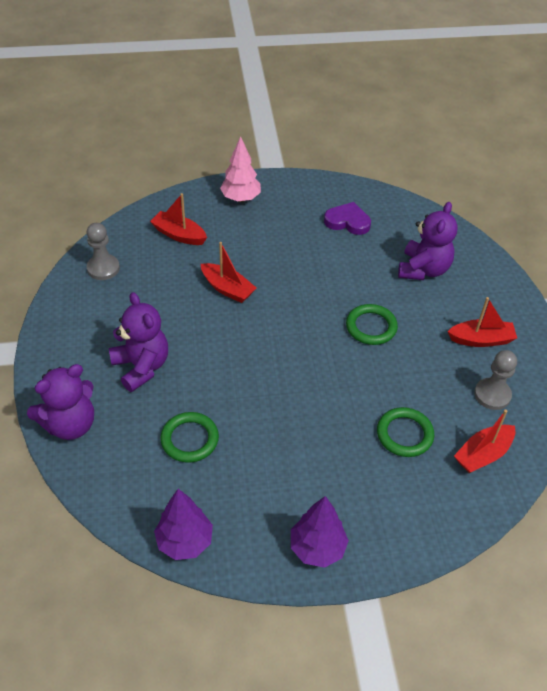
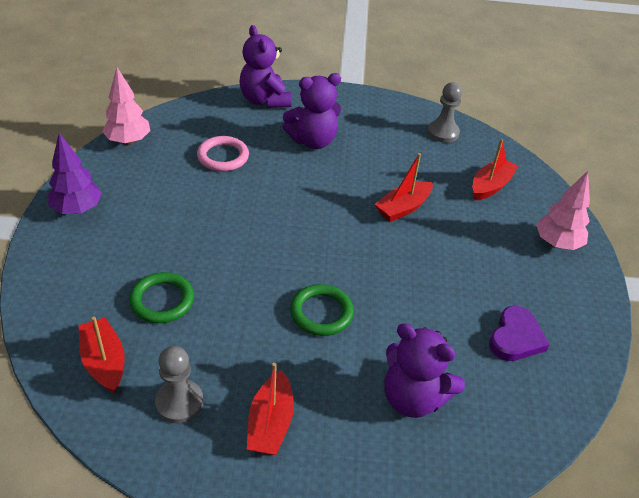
camera: 100 degrees right, 5 degrees down
purple tree [154,489,213,560] -> pink tree [102,67,150,145]
green ring [160,412,219,463] -> pink ring [197,136,249,171]

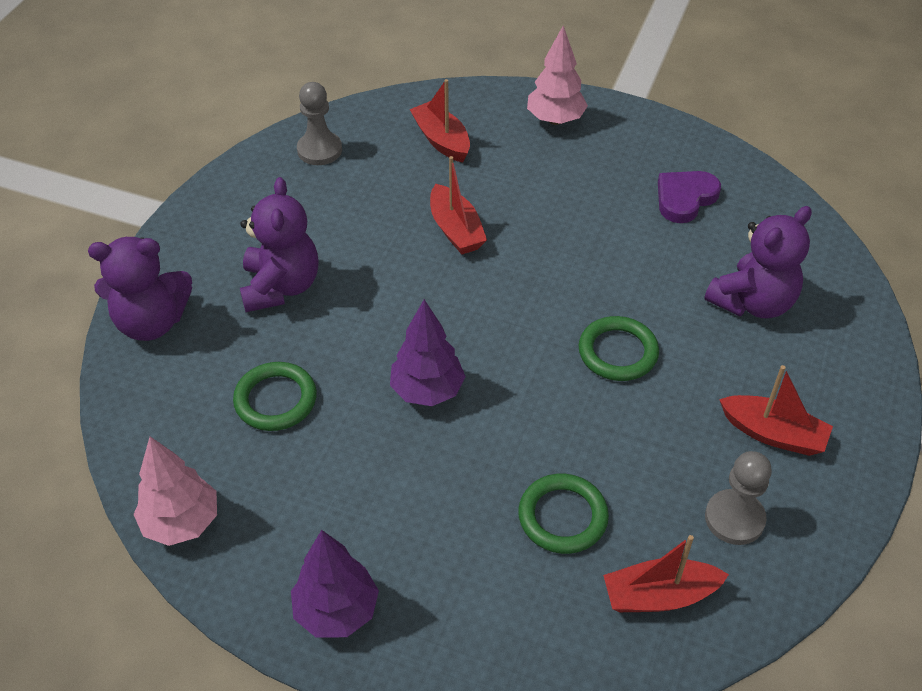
camera: 70 degrees left, 5 degrees up
pink ring [197,136,249,171] -> green ring [233,362,317,431]
purple heart [489,306,550,361] -> purple heart turned 90 degrees counterclockwise [658,171,721,223]
none -> purple tree [390,299,466,406]

